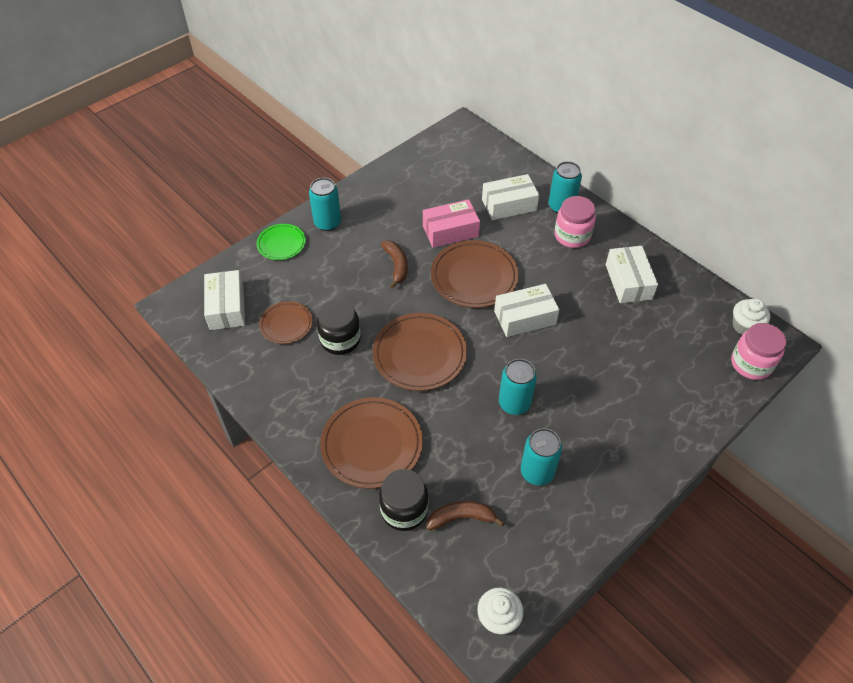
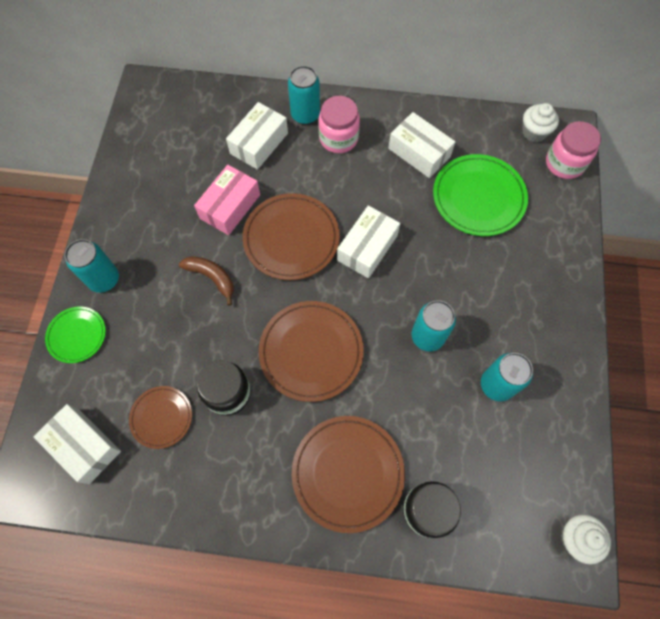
camera: 40 degrees left, 15 degrees up
brown banana [427,501,504,531] -> none
none -> green plate [433,154,528,236]

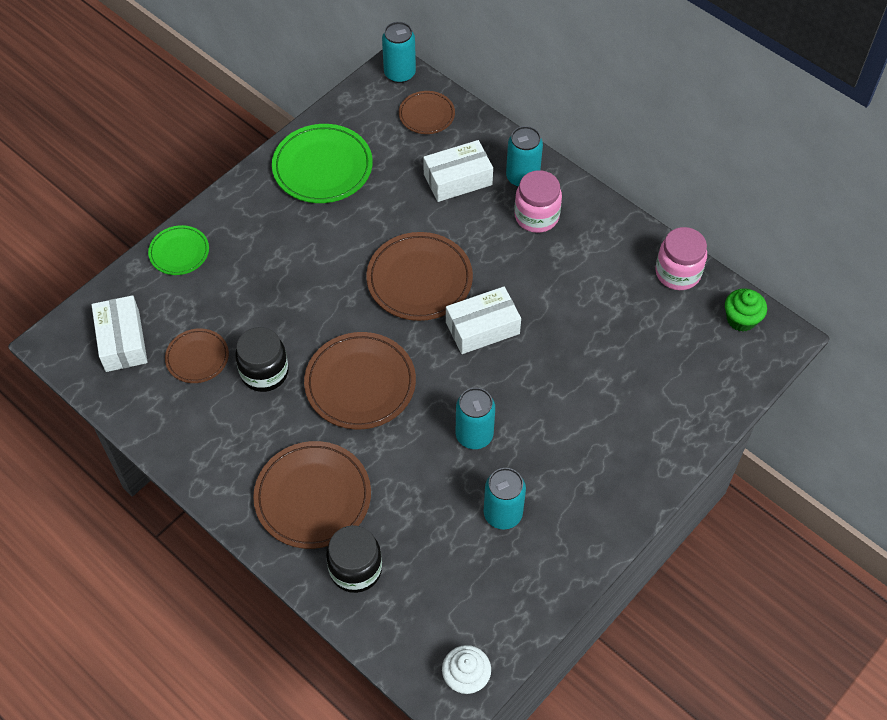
camera: 35 degrees right, 10 degrees down
turquoise can [65,239,119,293] -> turquoise can moved to [382,22,416,83]
brown banana [179,256,234,306] -> none
pink box [194,165,260,235] -> none
white box [388,112,455,178] -> none
green plate [433,154,528,236] -> green plate moved to [272,124,373,203]
white cupcake [522,103,559,142] -> green cupcake [725,288,767,332]
pink jar [546,121,601,179] -> pink jar moved to [655,227,707,290]
none -> brown plate [399,91,455,134]

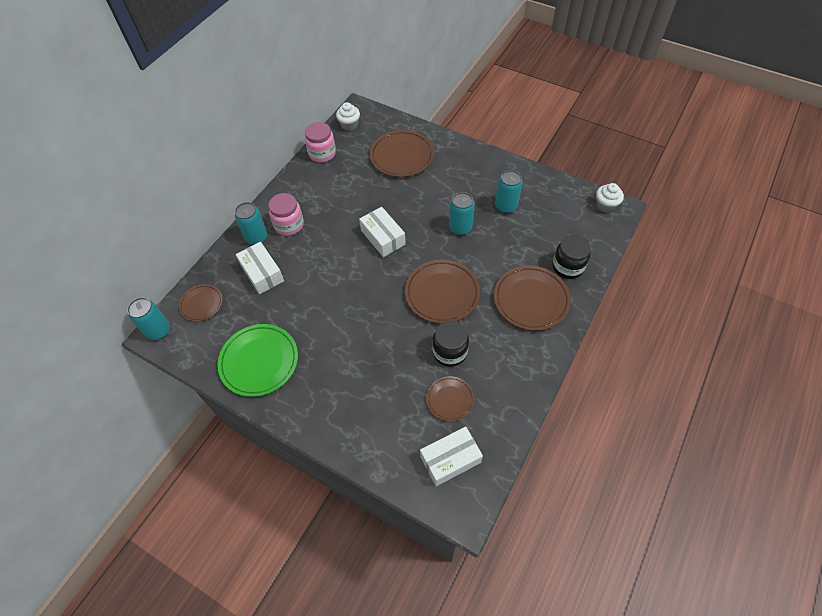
camera: 100 degrees left, 0 degrees up
green plate [148,225,209,275] -> none
brown plate [366,232,473,321] -> brown plate moved to [370,130,434,177]
green cupcake [725,288,767,332] -> white cupcake [336,102,360,131]

